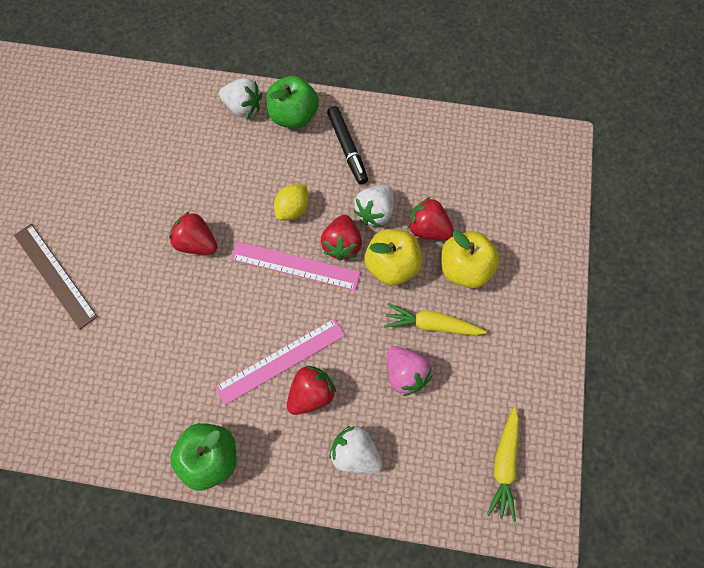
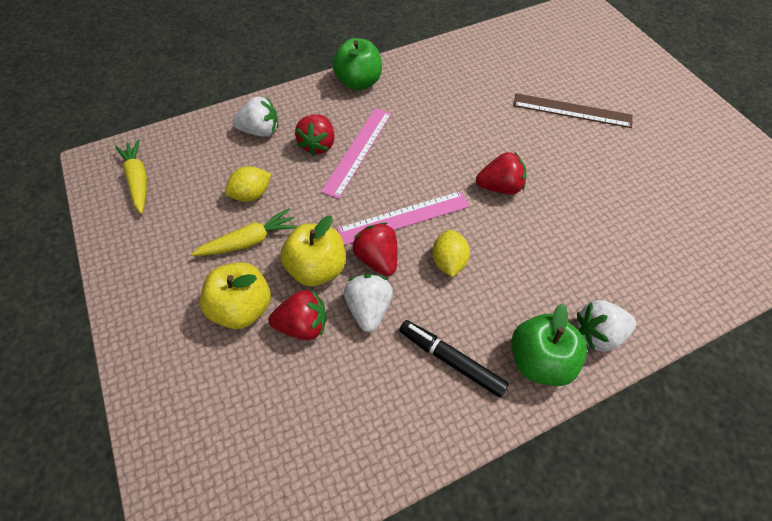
camera: 145 degrees right, 10 degrees down
pink strawberry [387,346,432,396] -> yellow lemon [225,166,271,202]

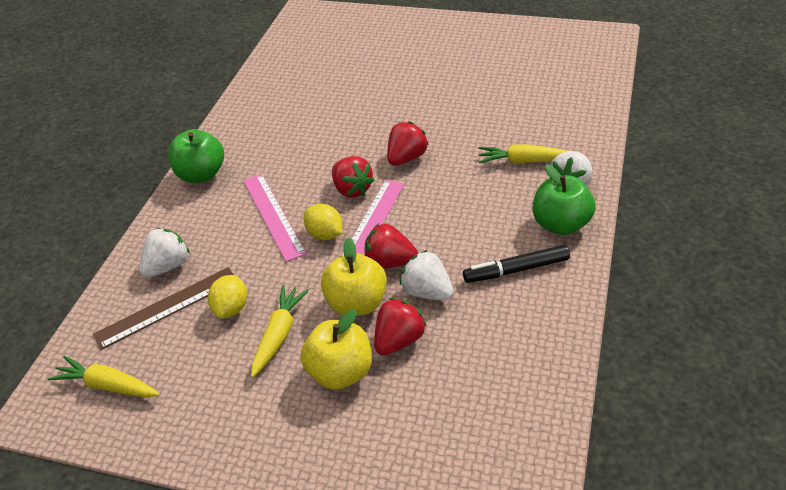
camera: 45 degrees left, 15 degrees down
red strawberry [295,114,335,156] -> red strawberry moved to [332,156,374,197]
yellow lemon [432,230,470,277] -> yellow lemon moved to [304,204,343,240]
brown ruler [513,93,633,128] -> brown ruler moved to [93,267,234,350]
none -> yellow carrot [479,144,567,164]

